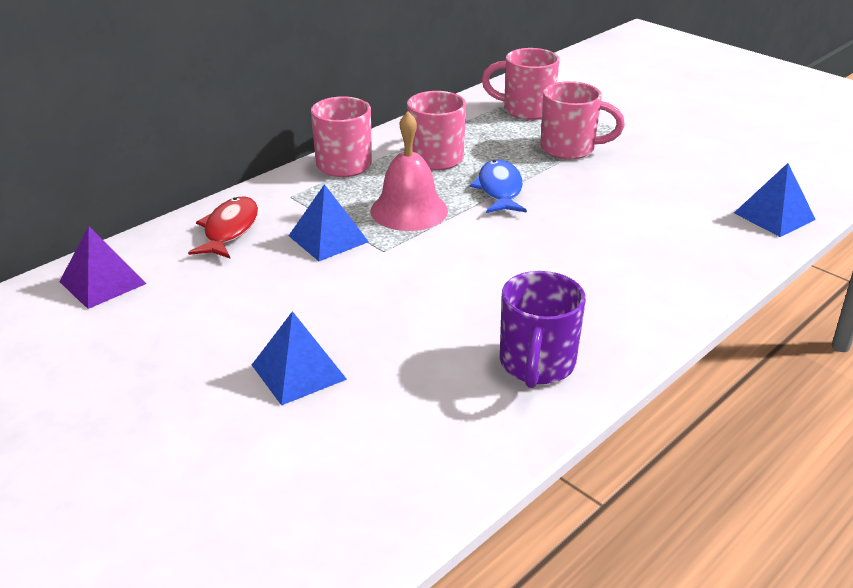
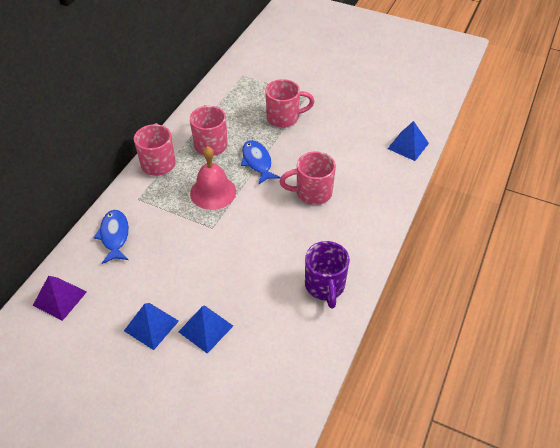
camera: 20 degrees left, 15 degrees up
red fish [188,196,258,258] -> blue fish [94,210,129,264]
blue pyramid [289,184,369,261] -> blue pyramid moved to [124,303,179,350]
pink mug [482,48,560,120] -> pink mug moved to [279,151,336,205]

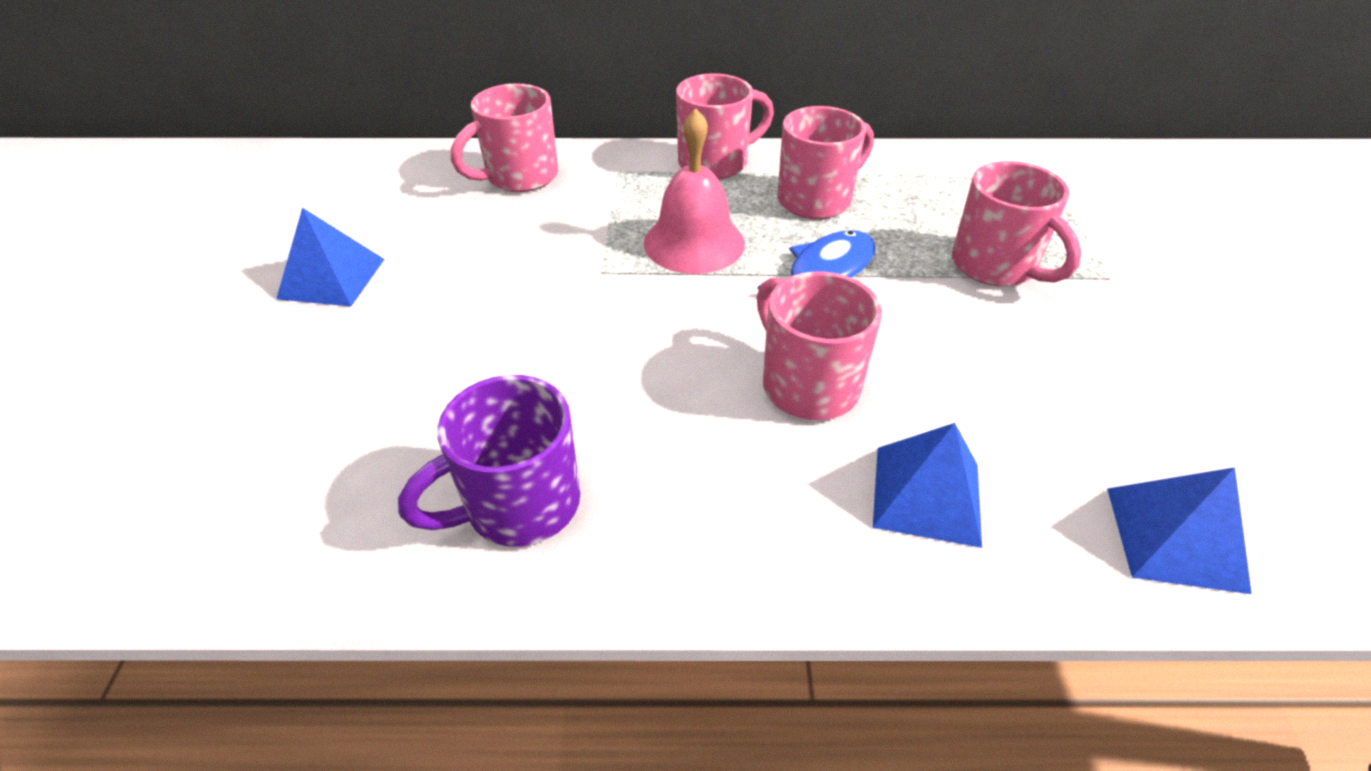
camera: 65 degrees right, 5 degrees down
purple pyramid [33,276,87,321] -> none
blue fish [94,210,129,264] -> pink mug [451,83,558,192]
blue pyramid [178,305,233,354] -> blue pyramid moved to [873,423,982,548]

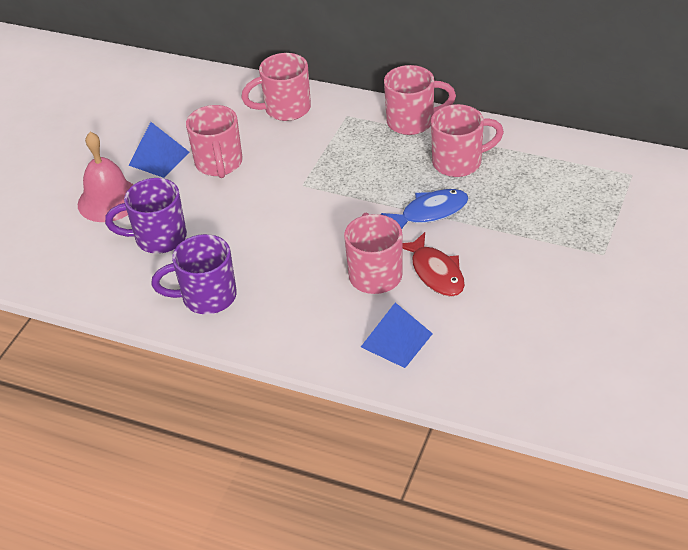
camera: 25 degrees right, 0 degrees up
pink bell [644,109,745,274] -> pink bell moved to [78,132,134,222]
pink mug [952,161,1081,286] -> pink mug moved to [186,105,243,178]
blue pyramid [1107,467,1252,594] -> none
none -> purple mug [105,178,187,254]
none -> red fish [402,232,465,297]

